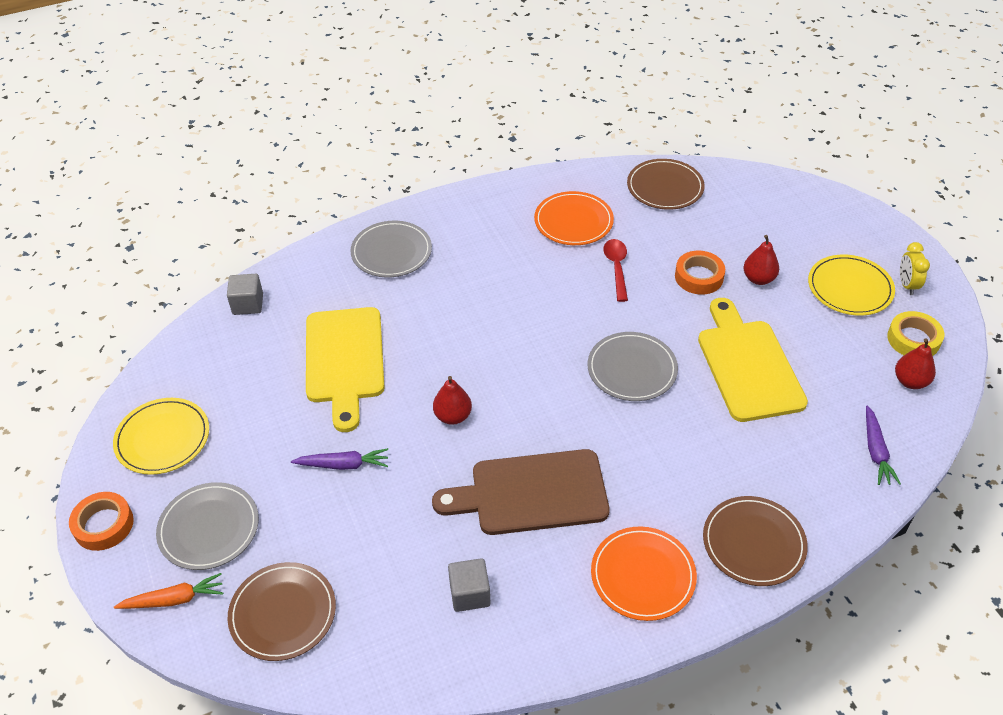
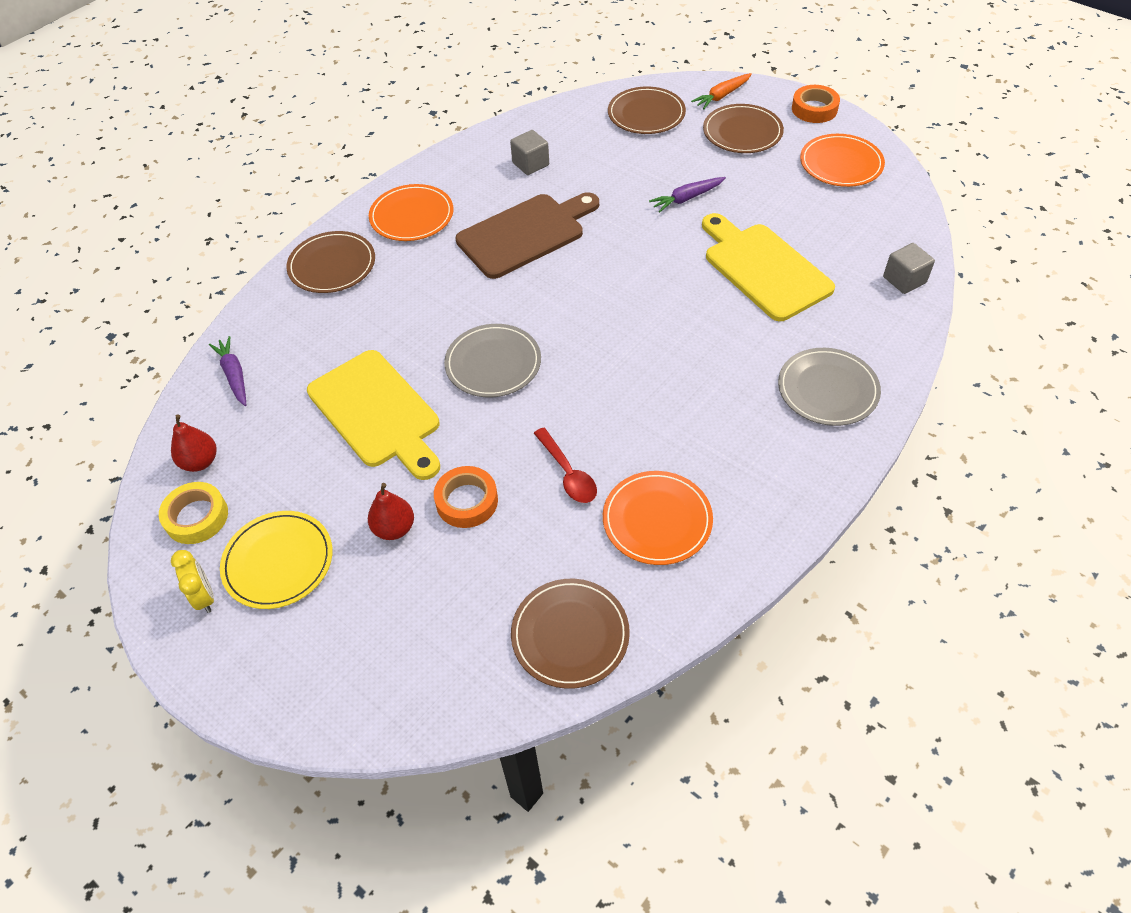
camera: 155 degrees right, 5 degrees up
yellow plate [113,398,209,475] -> orange plate [800,134,885,187]
grey plate [156,482,259,570] -> brown plate [703,104,784,153]
red pear [433,376,472,425] -> none

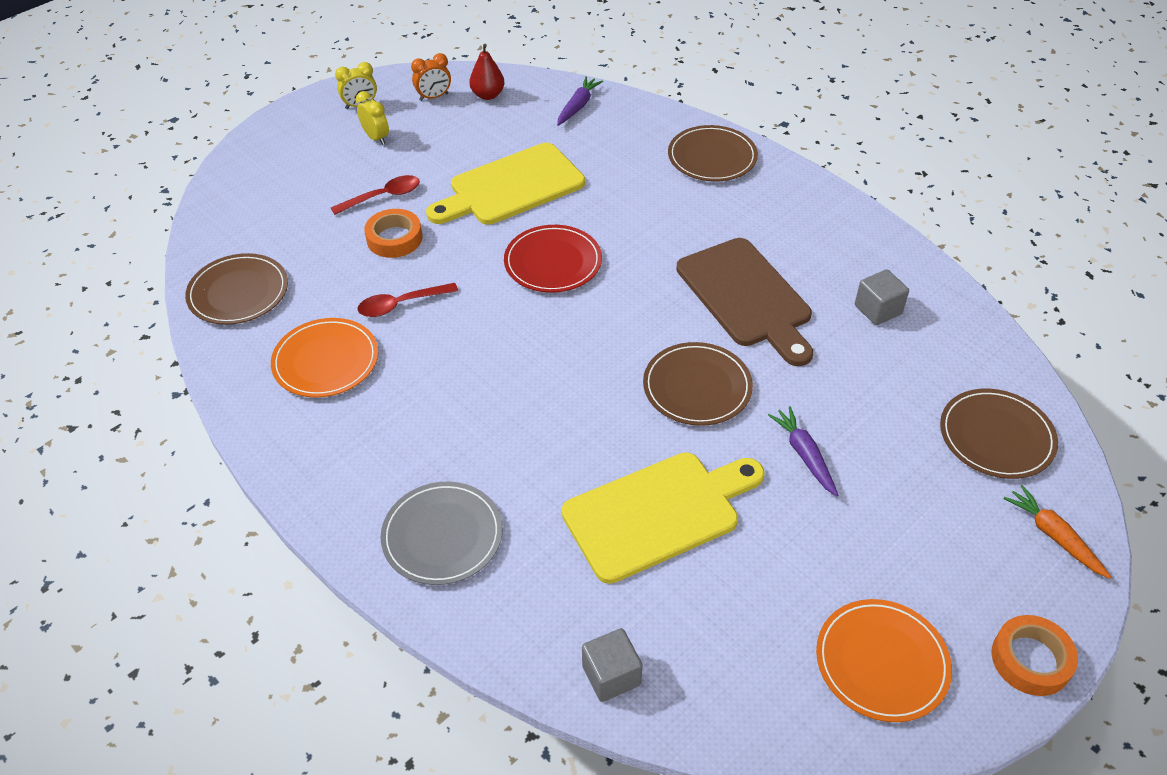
camera: 95 degrees right, 5 degrees down
yellow tape [159,482,228,544] -> orange clock [411,53,451,101]
purple carrot [209,336,246,406] -> purple carrot turned 45 degrees counterclockwise [557,76,603,126]
yellow plate [220,511,333,609] -> yellow clock [356,91,389,145]
red pear [368,483,414,540] -> red spoon [331,175,420,215]
orange plate [369,184,453,241] -> none
grey plate [444,324,541,397] -> red plate [504,225,602,293]
brown plate [703,104,784,153] -> brown plate moved to [643,342,753,426]

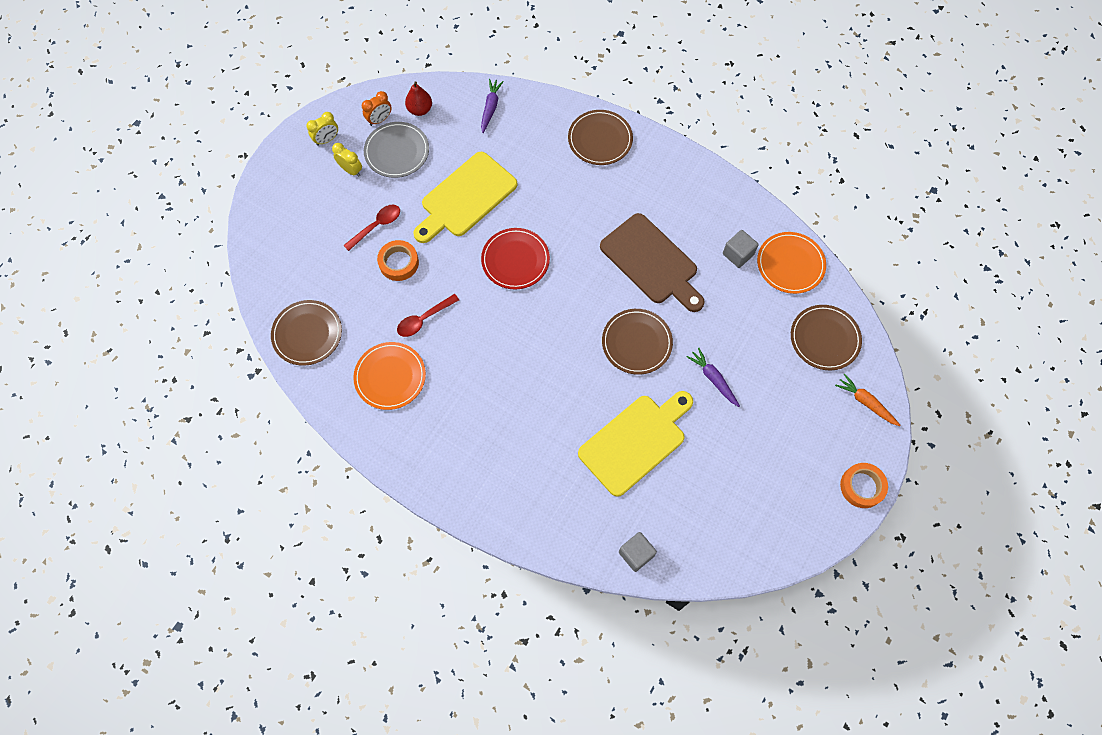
camera: 15 degrees left, 20 degrees up
grey plate [380,482,503,585] -> grey plate moved to [364,122,429,178]
orange plate [816,599,952,722] -> orange plate moved to [757,232,826,294]

